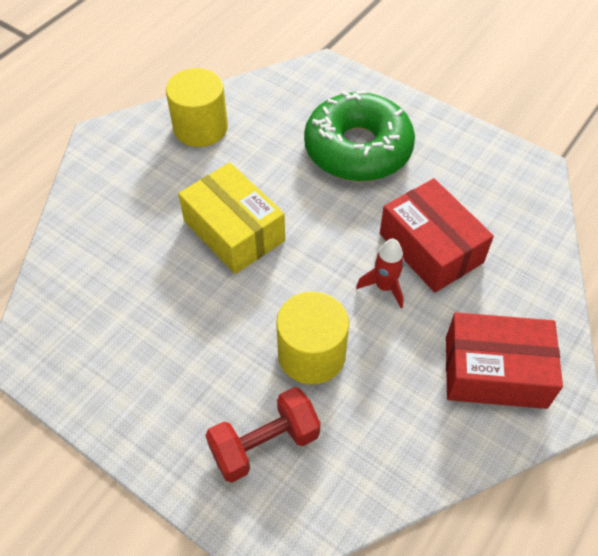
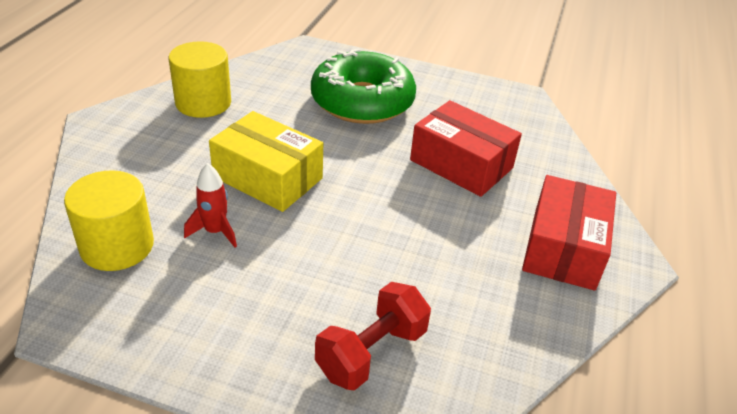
camera: 20 degrees left, 15 degrees down
yellow cylinder [276,291,349,385] -> yellow cylinder moved to [64,170,154,271]
red rocket [356,239,404,308] -> red rocket moved to [184,163,237,248]
red box [446,312,563,409] -> red box turned 60 degrees counterclockwise [522,175,616,291]

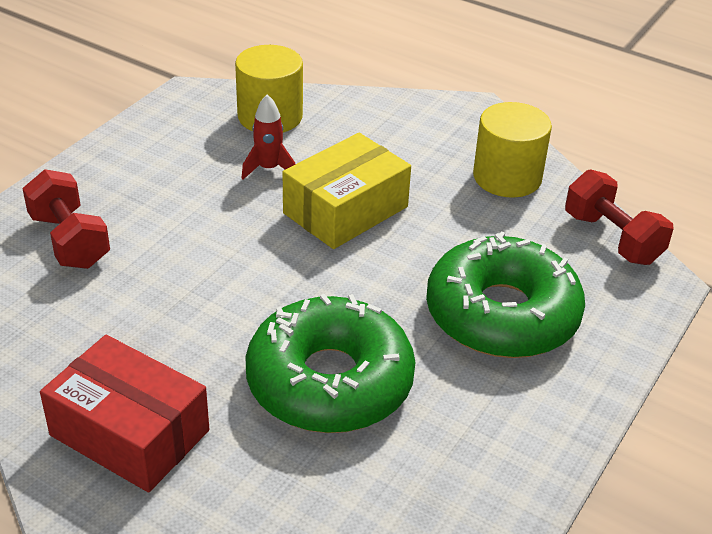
camera: 105 degrees right, 0 degrees up
red box [410,100,522,197] -> green donut [245,294,416,433]
none -> red dumbbell [565,169,673,265]

